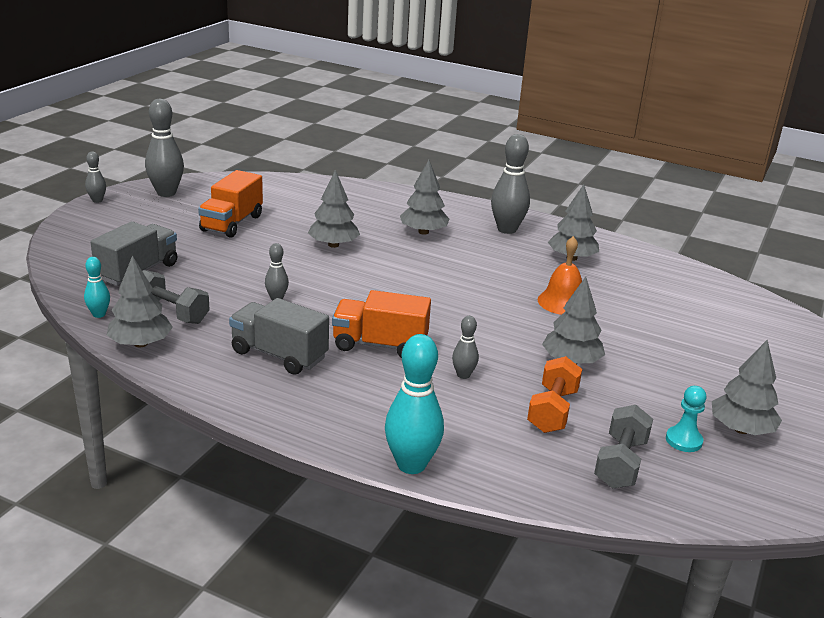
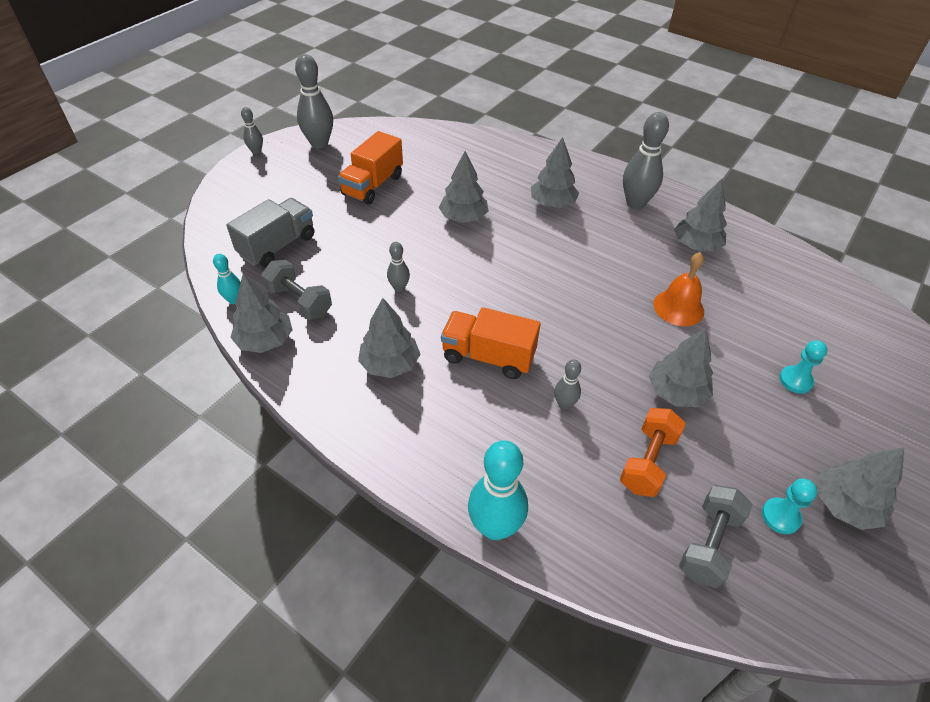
camera: 10 degrees right, 20 degrees up
grey truck [229,298,329,375] -> grey tree [358,298,420,378]
none -> turquoise pawn [779,340,828,393]

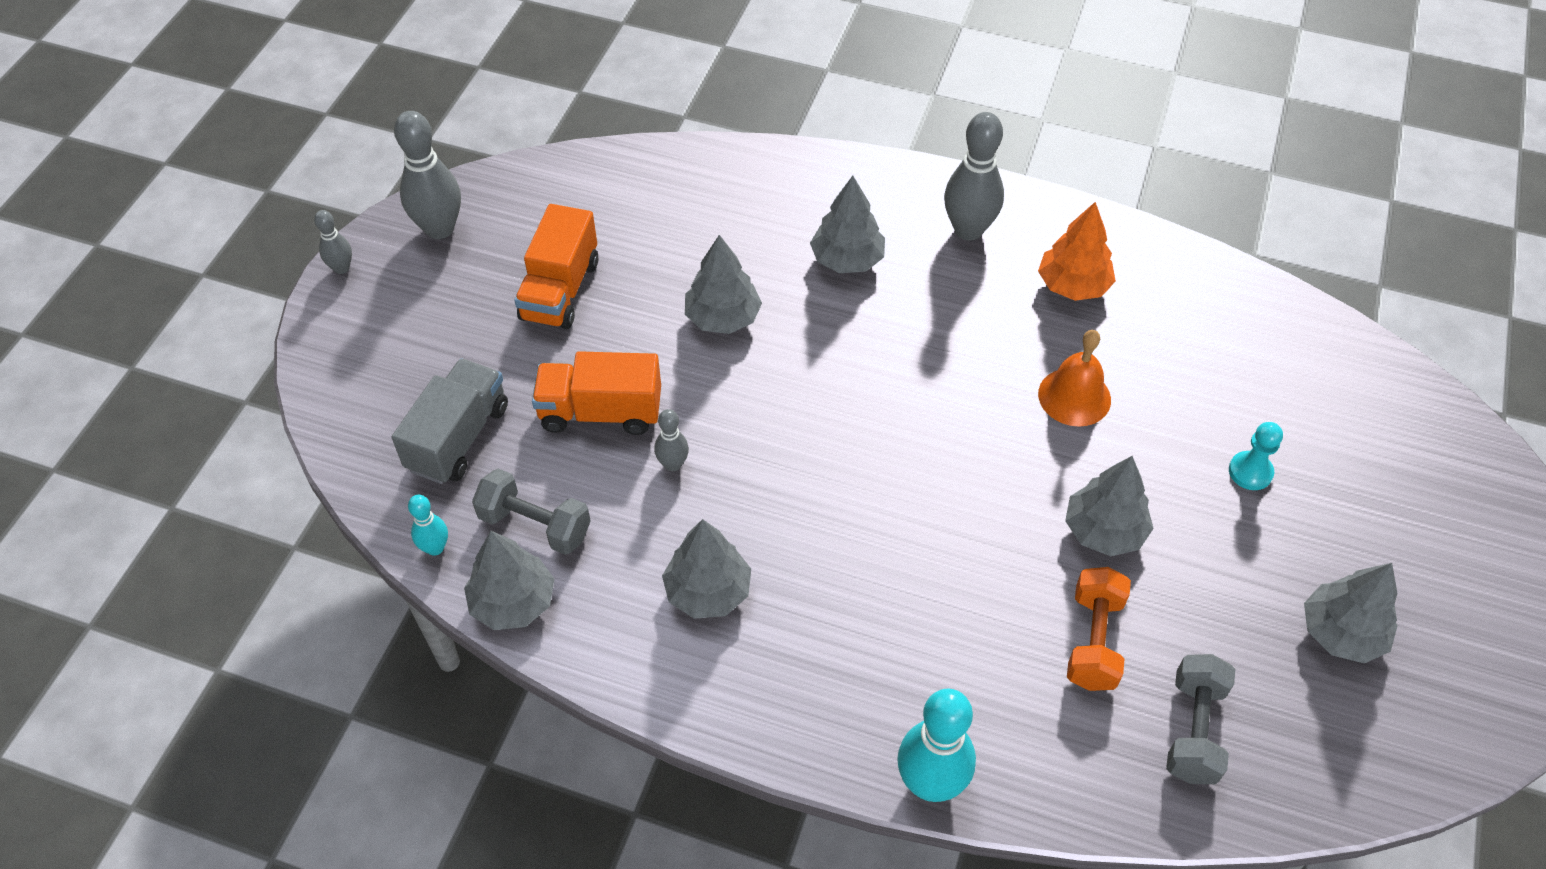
camera: 15 degrees left, 5 degrees up
orange truck [441,307,541,379] -> orange truck moved to [532,351,661,435]
grey bowling pin [554,359,581,410] -> none
grey tree [674,179,727,252] -> orange tree [1038,202,1116,301]
turquoise pawn [762,478,817,534] -> none

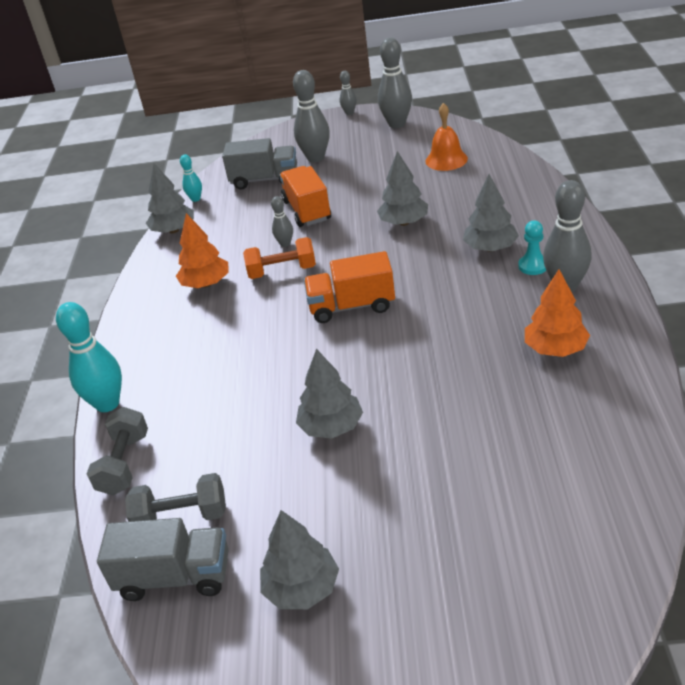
camera: 75 degrees right, 15 degrees down
grey dumbbell [472,468,591,555] -> grey dumbbell moved to [87,407,148,495]
orange truck [514,204,598,329] -> orange truck moved to [304,251,395,323]
grey tree [662,519,751,619] -> orange tree [176,213,228,288]
orange bell [1038,330,1111,427] -> orange bell moved to [425,103,468,171]
orange dumbbell [1067,567,1131,691] -> orange dumbbell moved to [243,237,316,279]
turquoise pawn [1229,422,1283,490] -> turquoise pawn moved to [518,221,546,275]
none -> grey truck [97,518,229,601]
none -> grey bowling pin [293,70,330,162]

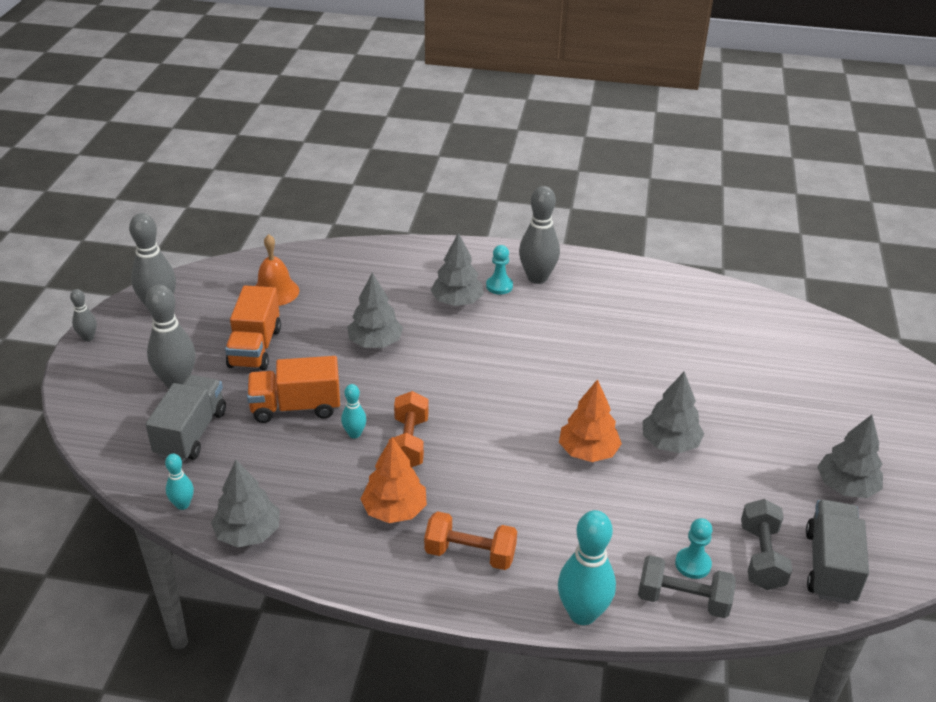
camera: 85 degrees left, 0 degrees up
grey bowling pin [271,196,293,247] -> turquoise bowling pin [341,384,367,438]
orange truck [304,251,395,323] -> orange truck moved to [225,285,281,370]
orange tree [525,269,590,357] -> orange tree moved to [559,379,622,462]
none -> orange dumbbell [424,511,517,570]
none -> turquoise pawn [675,518,713,579]

